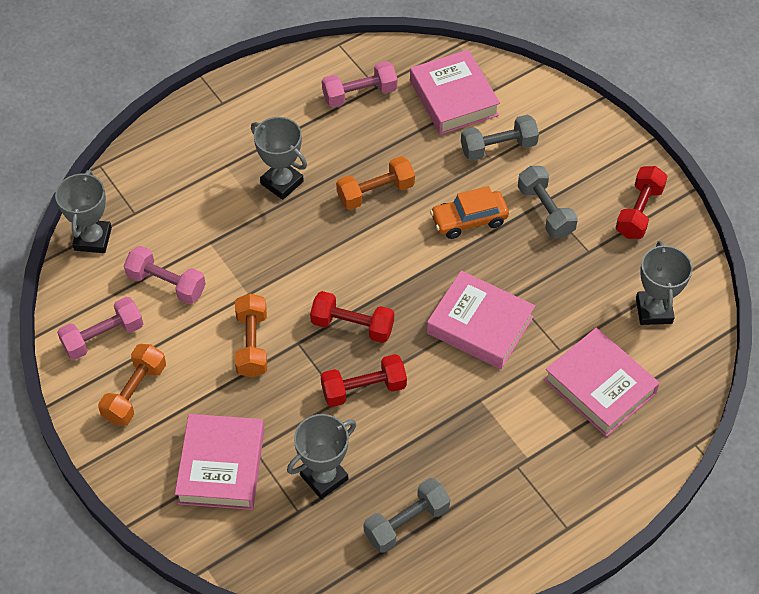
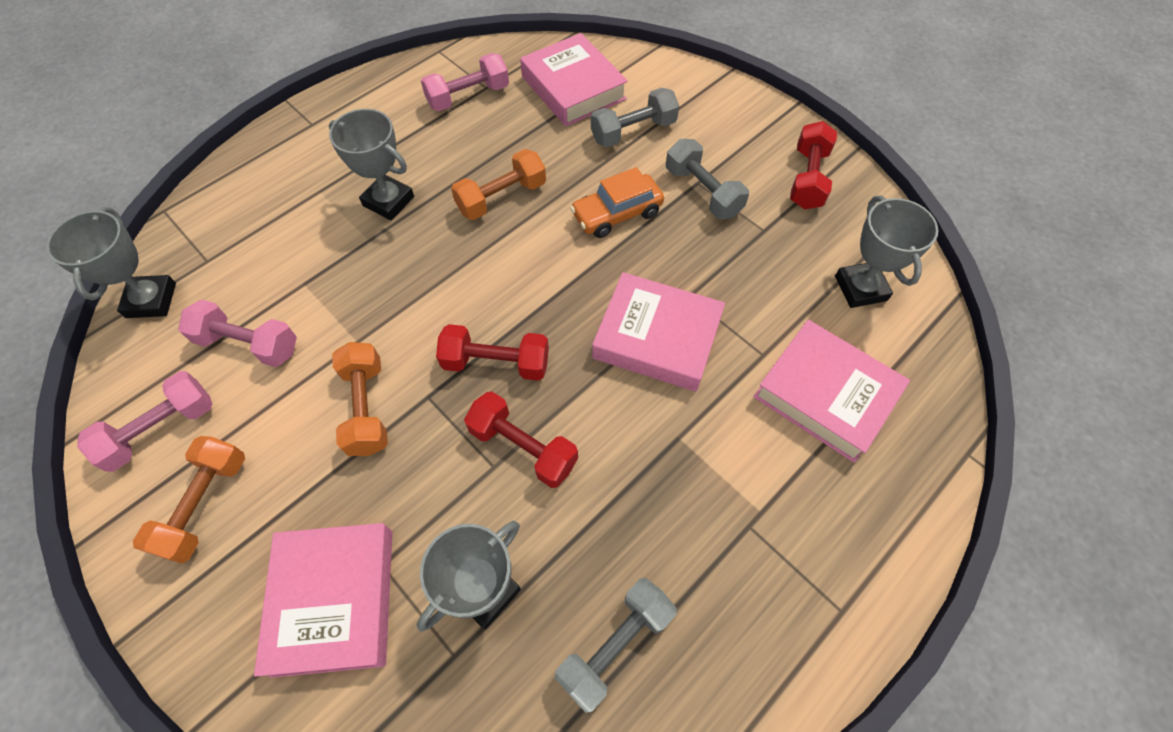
camera: 10 degrees left, 5 degrees up
red dumbbell [321,354,407,407] -> red dumbbell turned 60 degrees clockwise [464,392,578,488]

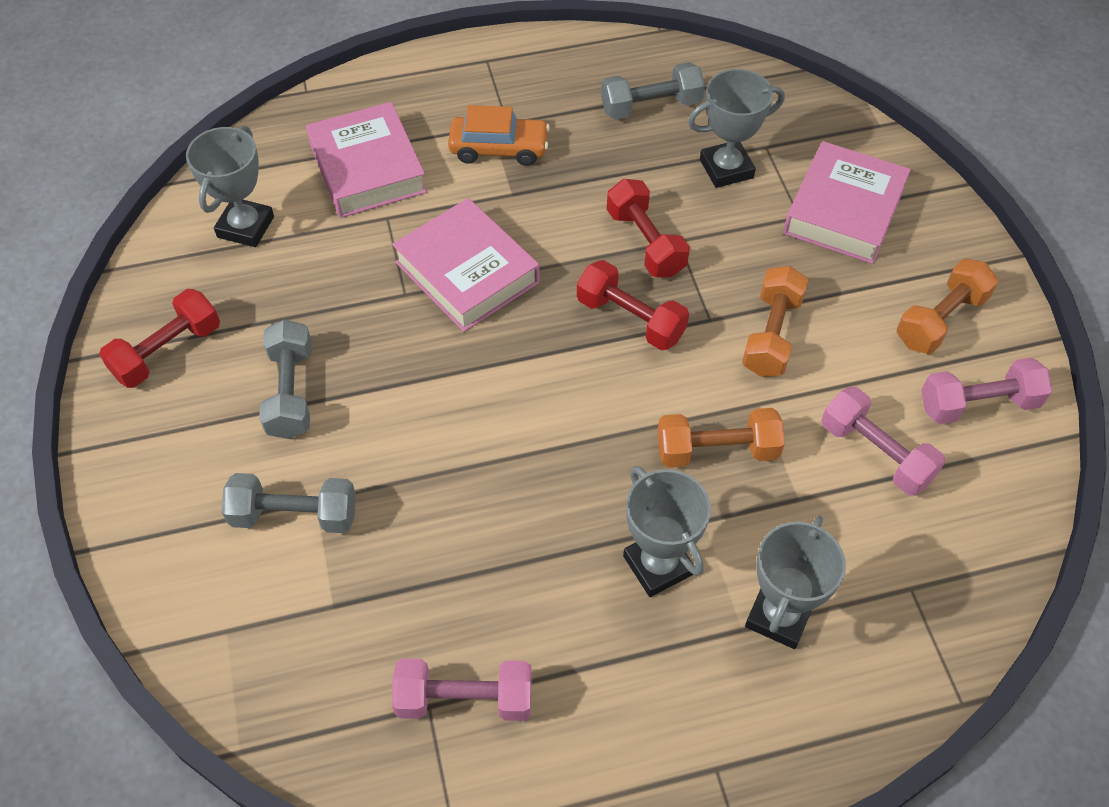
camera: 150 degrees left, 5 degrees down
grey trophy [47,207,176,318] -> grey trophy moved to [745,516,846,649]
orange dumbbell [451,149,546,220] -> orange dumbbell moved to [658,408,785,468]
pink book [520,33,628,126] -> none
orange car [570,167,664,238] -> orange car moved to [448,105,550,166]

